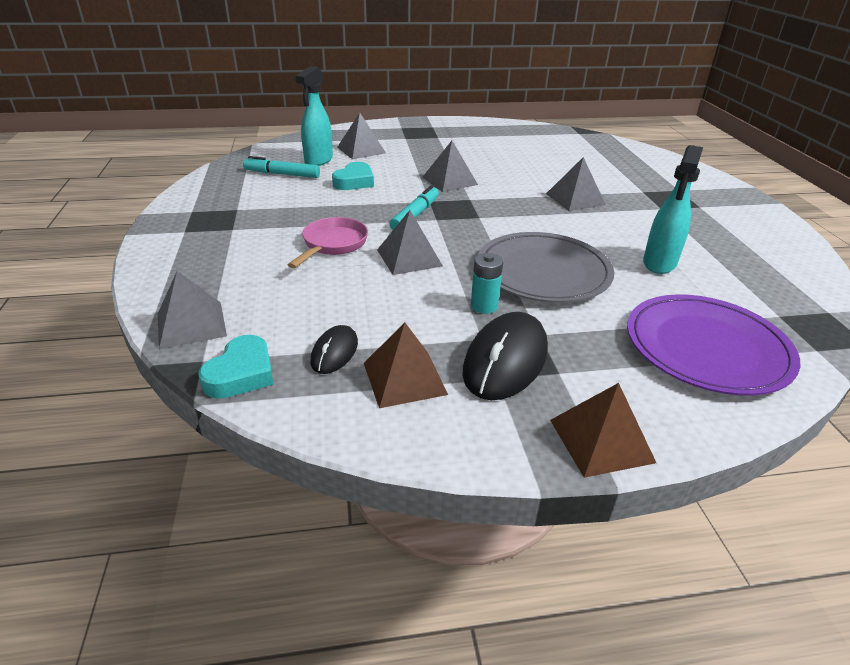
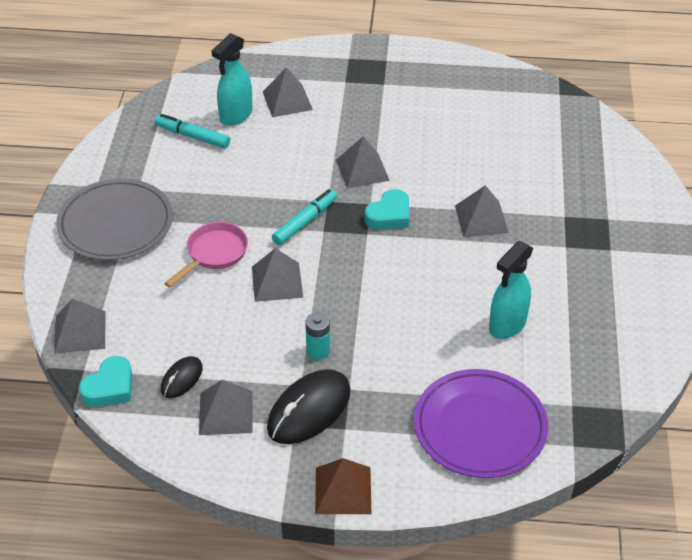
camera: 15 degrees right, 10 degrees up
turquoise heart [332,162,374,190] -> turquoise heart moved to [365,189,409,230]
brown pyramid [364,323,448,408] -> grey pyramid [199,380,252,435]
grey plate [478,232,614,303] -> grey plate moved to [56,179,173,260]

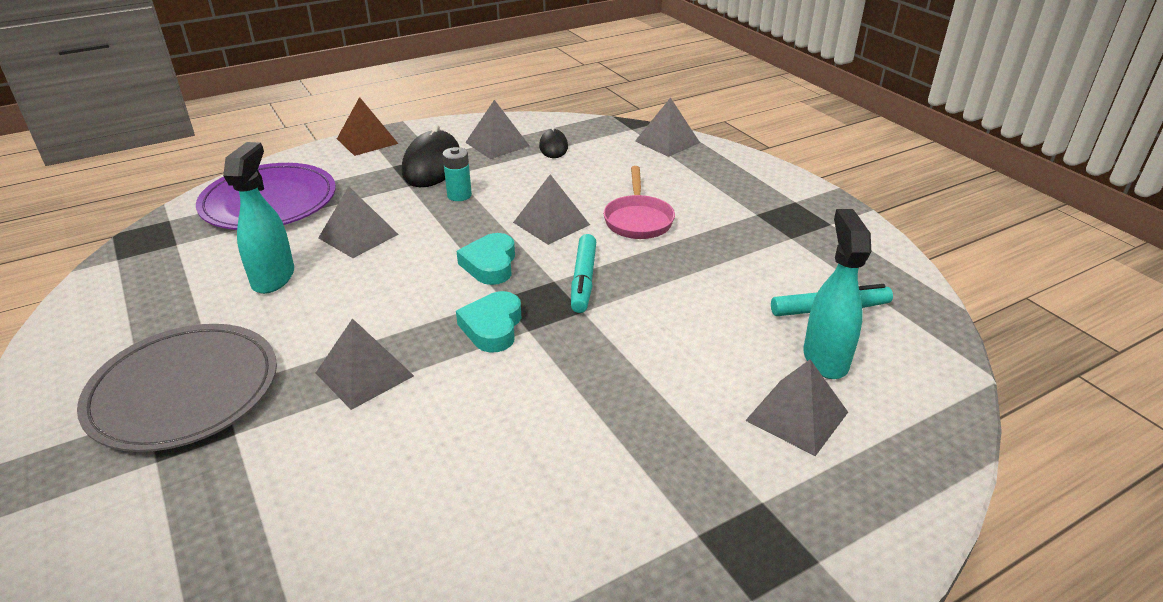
camera: 145 degrees right, 10 degrees down
grey plate [56,179,173,260] -> grey plate moved to [77,324,277,452]
turquoise heart [79,356,132,407] -> turquoise heart moved to [457,233,515,285]
grey pyramid [336,137,390,188] -> grey pyramid moved to [318,186,399,258]

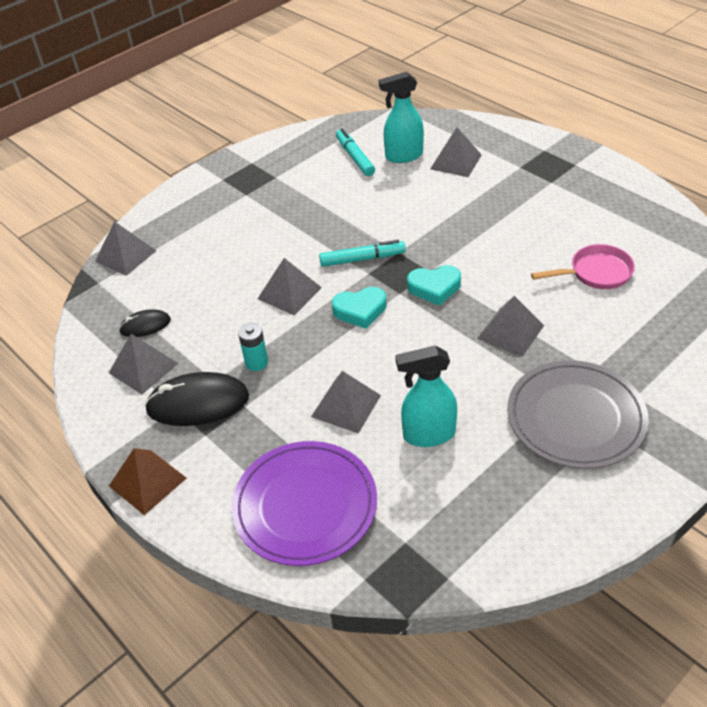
camera: 100 degrees left, 10 degrees up
pink pan [603,166,675,239] -> pink pan moved to [531,244,635,289]

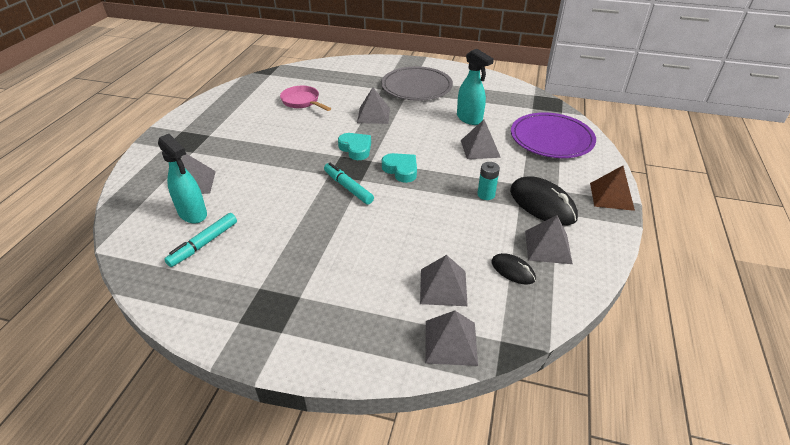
camera: 125 degrees left, 5 degrees down
grey pyramid [258,258,322,315] -> grey pyramid moved to [420,255,468,306]

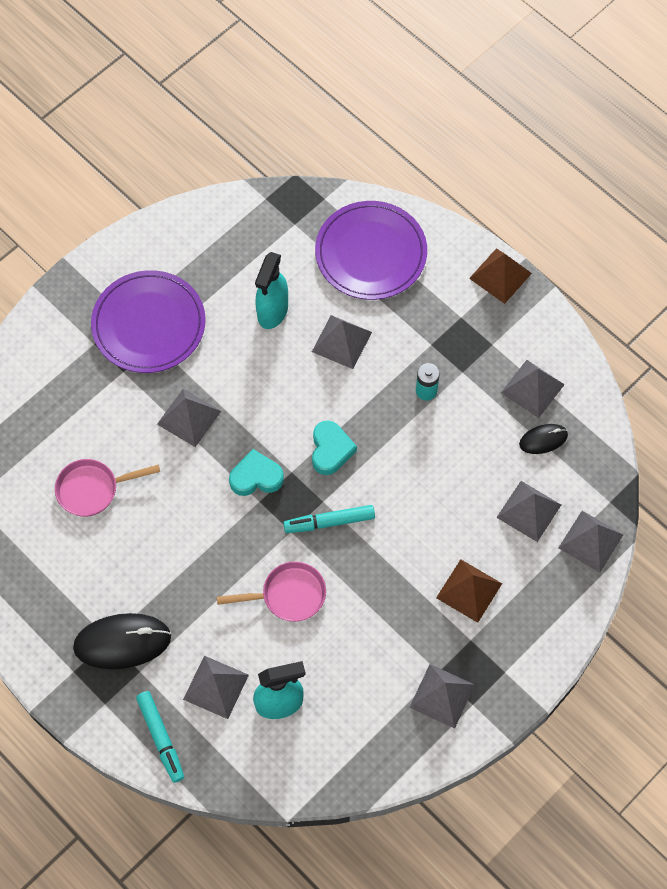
camera: 60 degrees left, 25 degrees up
turquoise marker [164,213,237,267] -> turquoise marker moved to [136,691,184,783]
grey plate [381,66,453,101] -> purple plate [91,270,206,373]
turquoise heart [382,153,417,183] -> turquoise heart turned 105 degrees clockwise [312,421,357,475]
turquoise spray bottle [457,49,494,125] -> turquoise spray bottle turned 120 degrees clockwise [255,252,288,329]
black mouse [510,176,578,226] -> black mouse moved to [73,613,171,669]
none -> pink pan [217,561,326,622]
none -> grey pyramid [409,664,475,729]
none -> brown pyramid [436,559,502,623]

